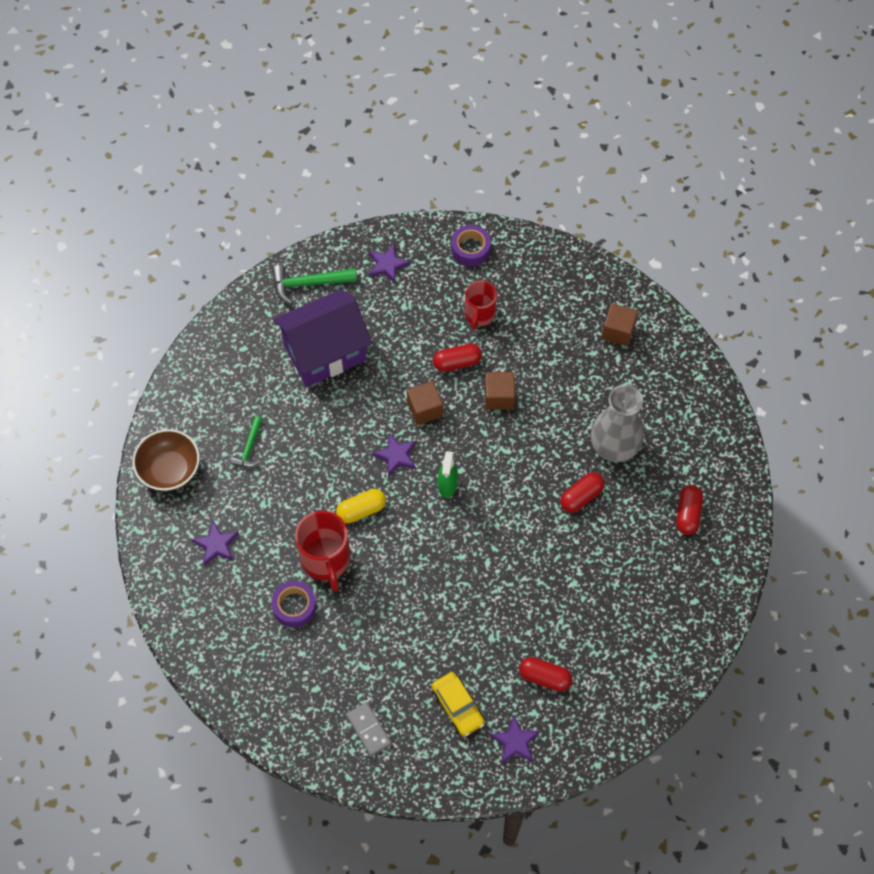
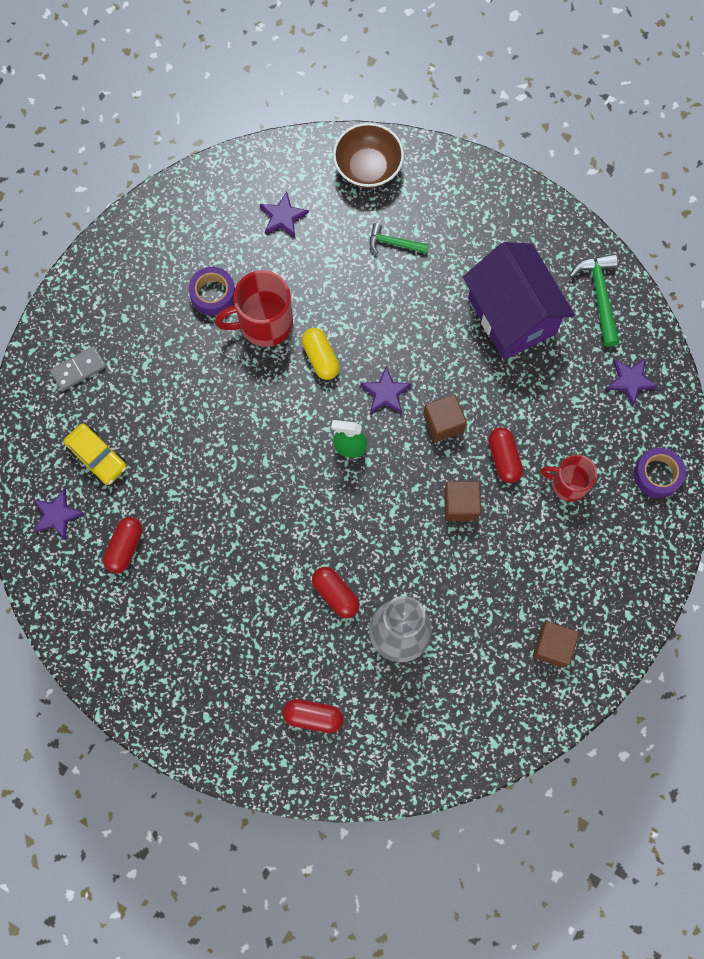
camera: 90 degrees right, 10 degrees up
yellow car [432,672,485,736] -> yellow car turned 105 degrees counterclockwise [64,423,127,485]

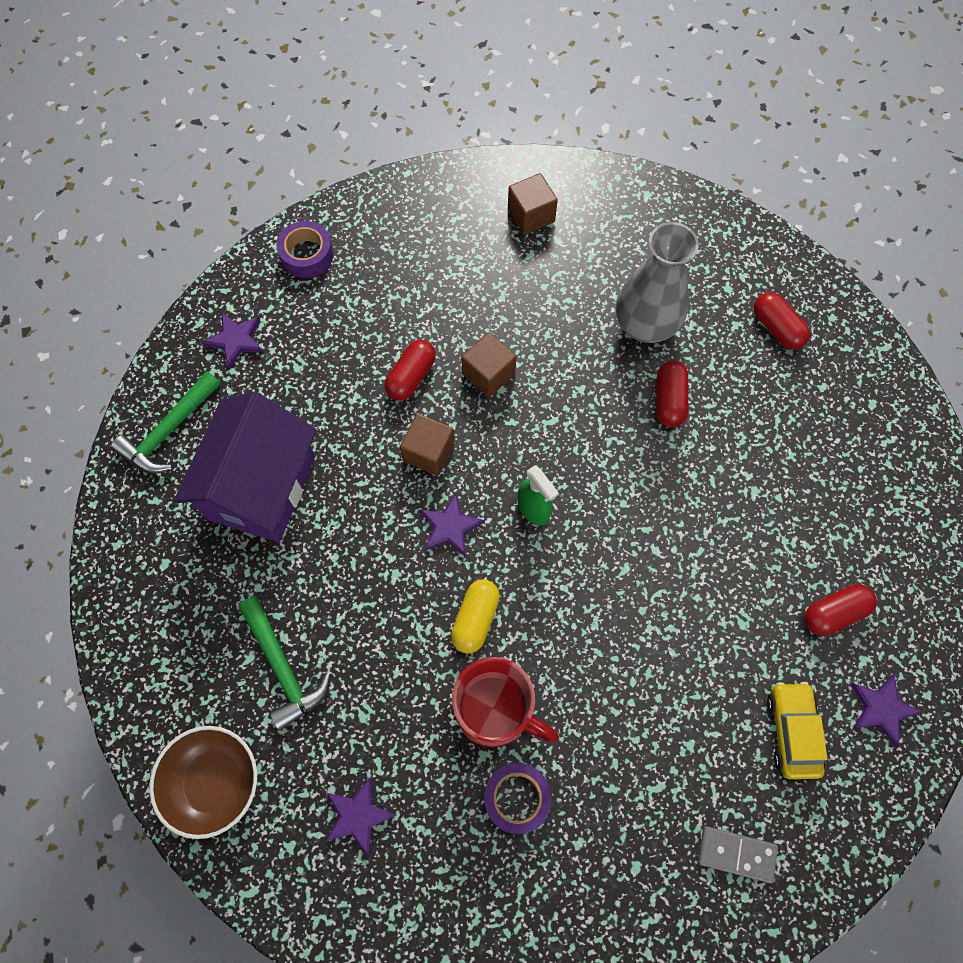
camera: 135 degrees left, 5 degrees down
green hammer [370,223,429,254] -> green hammer [239,596,331,731], size x1.58
red mug [540,455,597,502] -> none

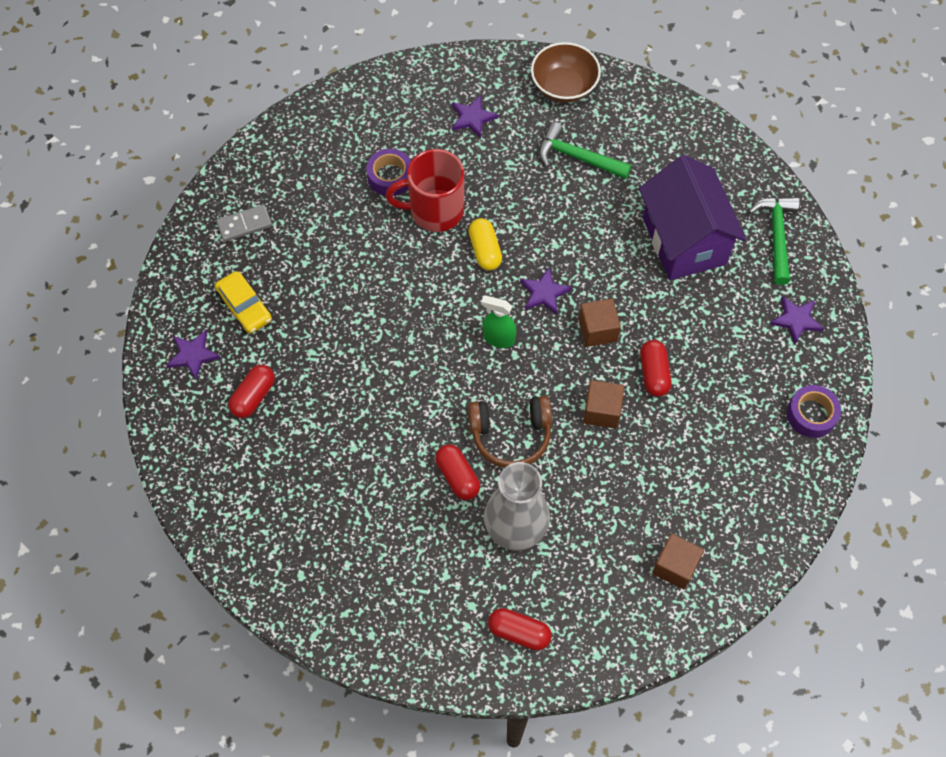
camera: 145 degrees right, 5 degrees down
red capsule [754,292,810,350] -> red capsule moved to [488,608,552,651]
none -> brown headphones [468,396,552,468]

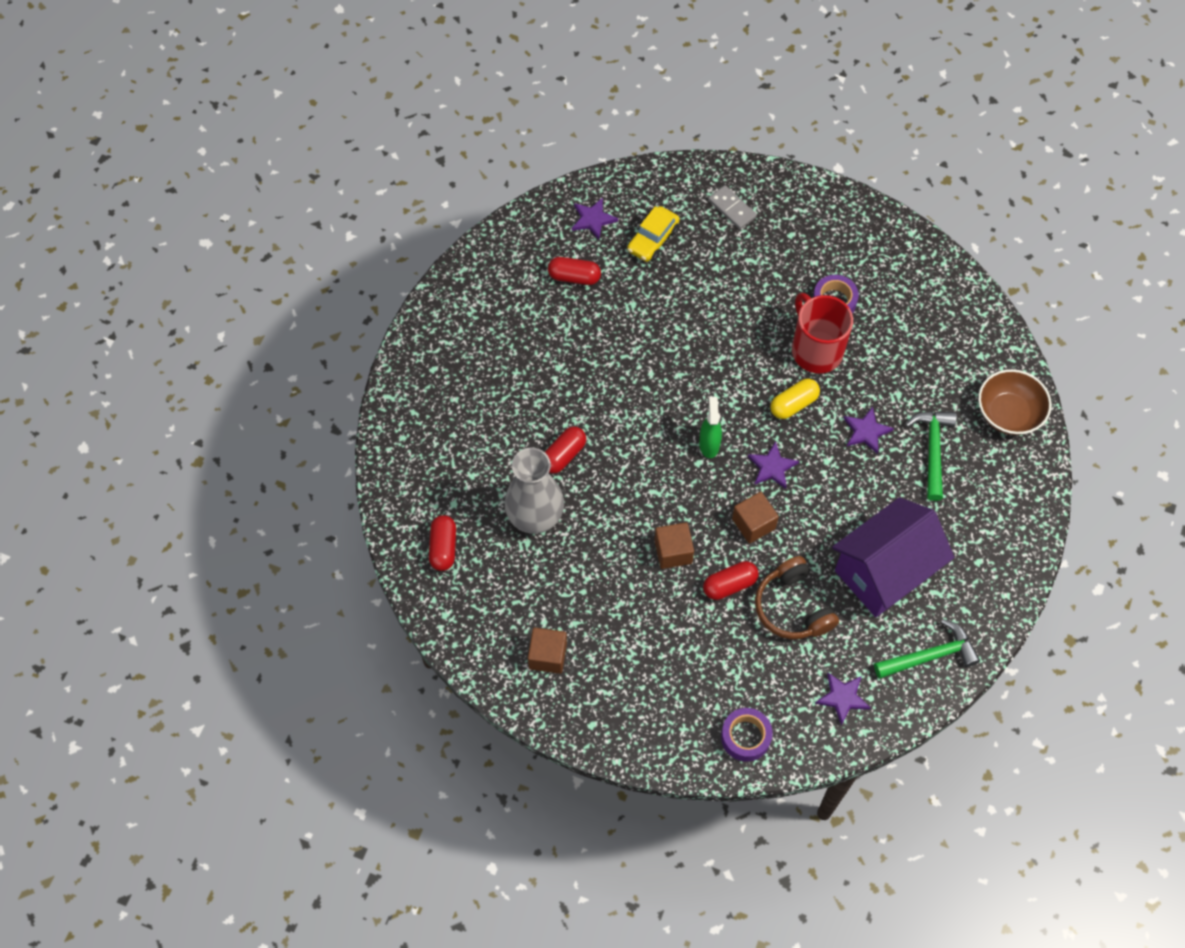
camera: 70 degrees right, 0 degrees up
purple star [452,95,499,138] -> purple star moved to [843,407,894,454]
brown headphones [468,396,552,468] -> brown headphones moved to [755,556,839,640]

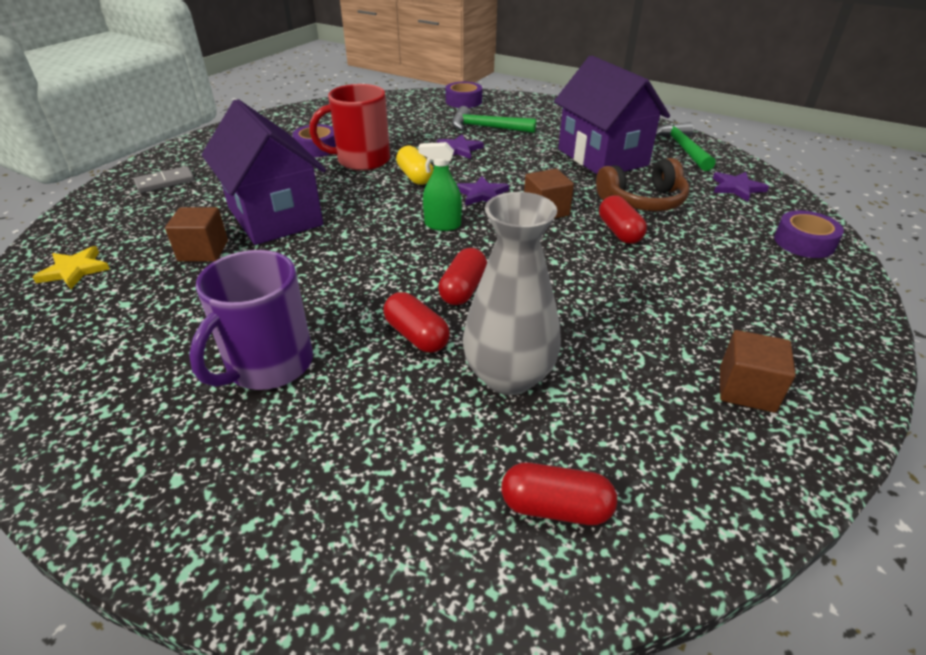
camera: 80 degrees left, 25 degrees down
red capsule [548,257,601,285] -> red capsule moved to [438,248,487,305]
purple star [572,198,618,240] -> yellow star [33,246,110,289]
yellow car [627,206,680,262] -> none
brown cube [654,522,694,569] -> brown cube moved to [165,207,228,262]
brown bowl [978,369,1052,435] -> purple tape [445,82,482,108]
none -> purple mug [189,250,313,390]
none -> purple house [201,99,326,245]

